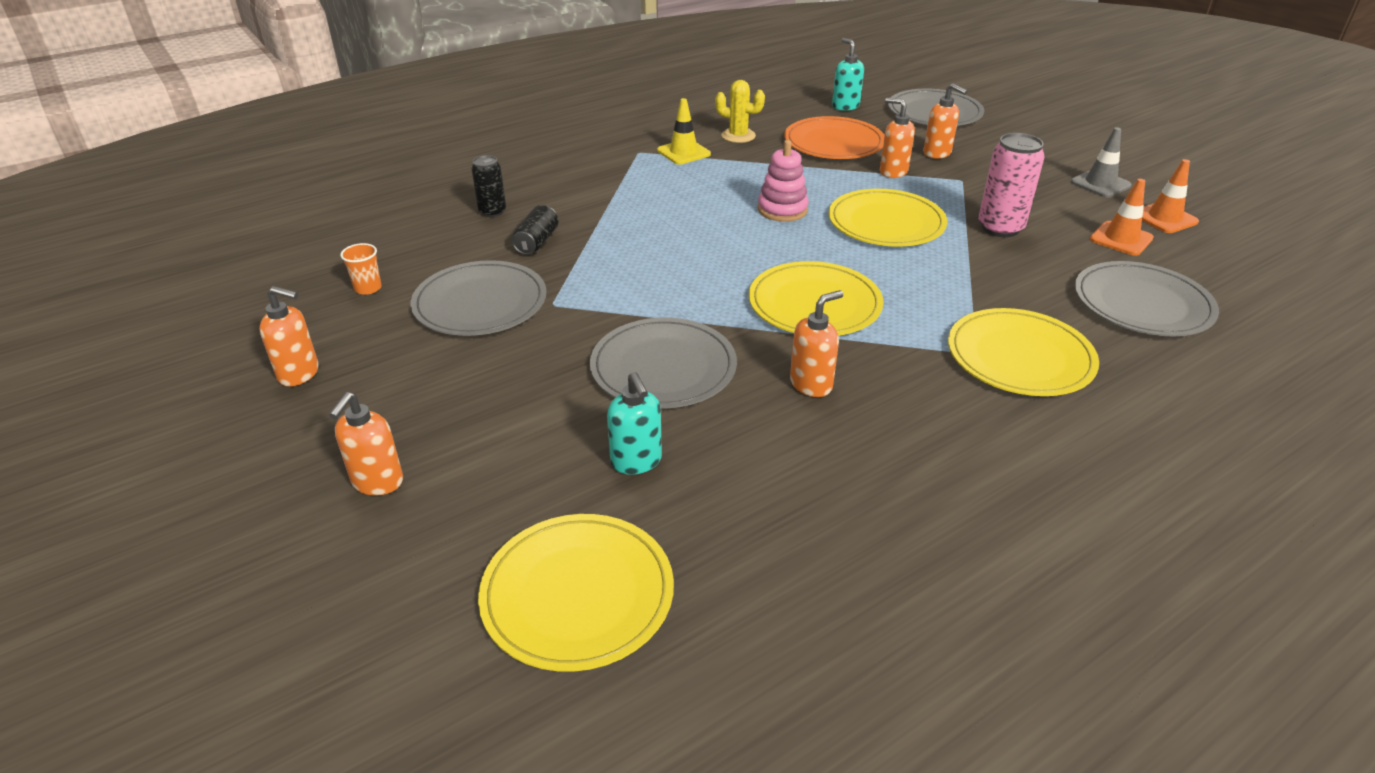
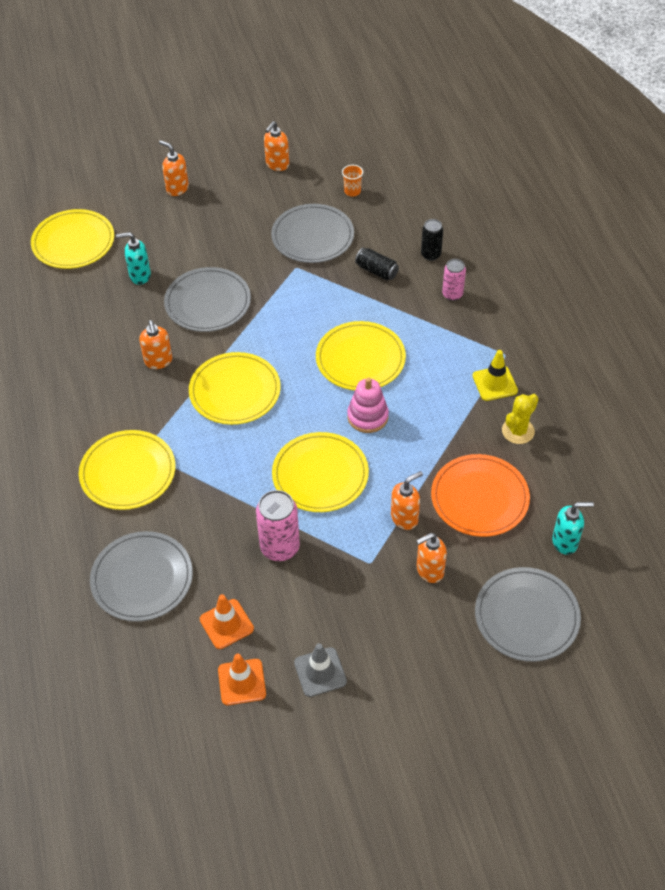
camera: 110 degrees right, 15 degrees up
none -> yellow plate [316,321,406,390]
none -> pink can [442,259,466,301]

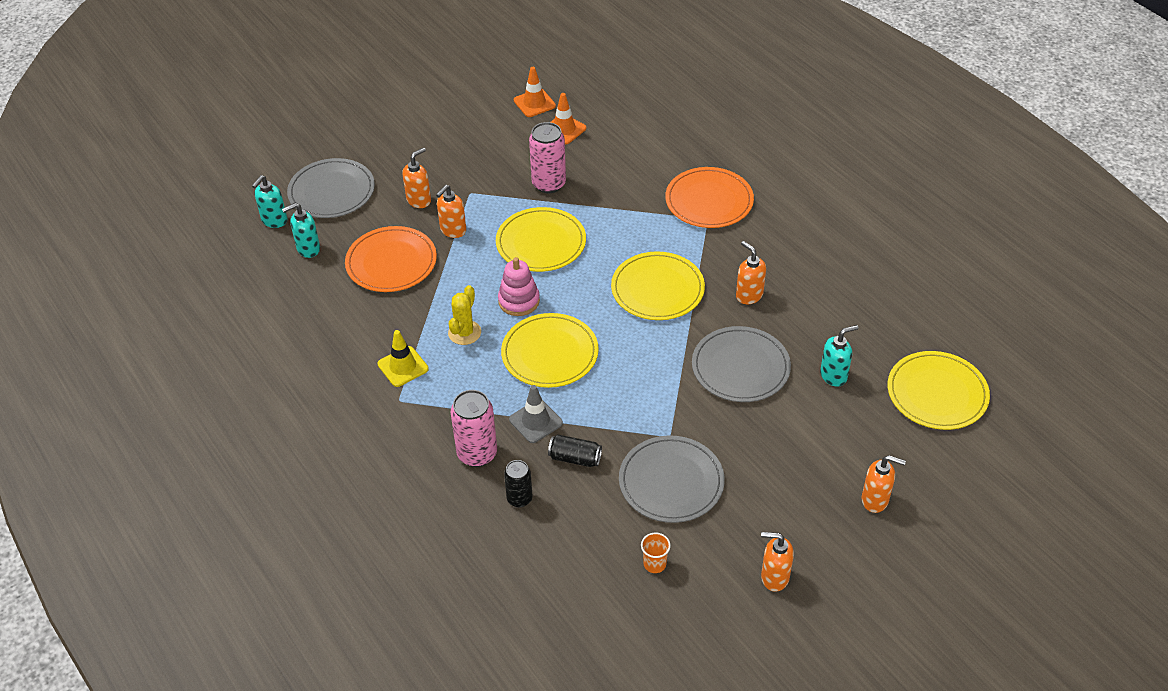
camera: 160 degrees right, 5 degrees down
yellow plate [79,430,175,510] -> orange plate [665,167,754,228]
grey plate [90,531,193,622] -> none
orange soap dispenser [264,121,289,171] -> orange soap dispenser turned 90 degrees counterclockwise [761,532,794,592]
grey traffic cone [294,643,347,697] -> grey traffic cone moved to [509,385,563,443]
pink can [442,259,466,301] -> pink can [451,390,497,467], size x1.62
yellow cactus [502,394,539,444] -> yellow cactus moved to [448,285,481,345]
none -> turquoise soap dispenser [252,175,288,228]

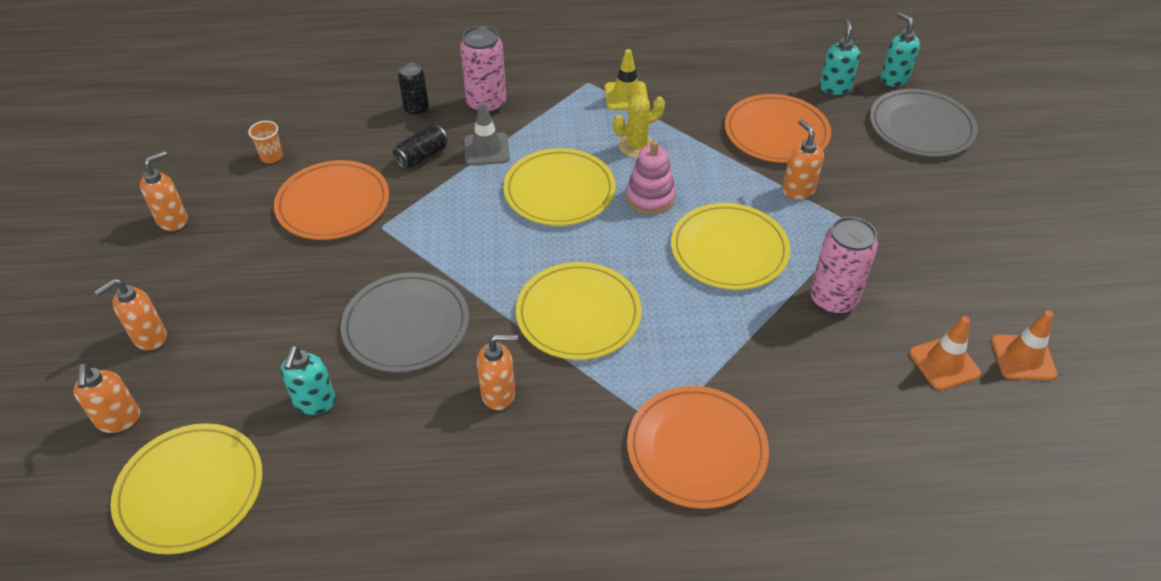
camera: 120 degrees right, 0 degrees up
orange soap dispenser [402,147,431,208] -> orange soap dispenser moved to [73,363,140,433]
yellow cactus [448,285,481,345] -> yellow cactus turned 75 degrees counterclockwise [613,95,665,158]
grey plate [619,435,725,523] -> orange plate [274,160,389,240]

